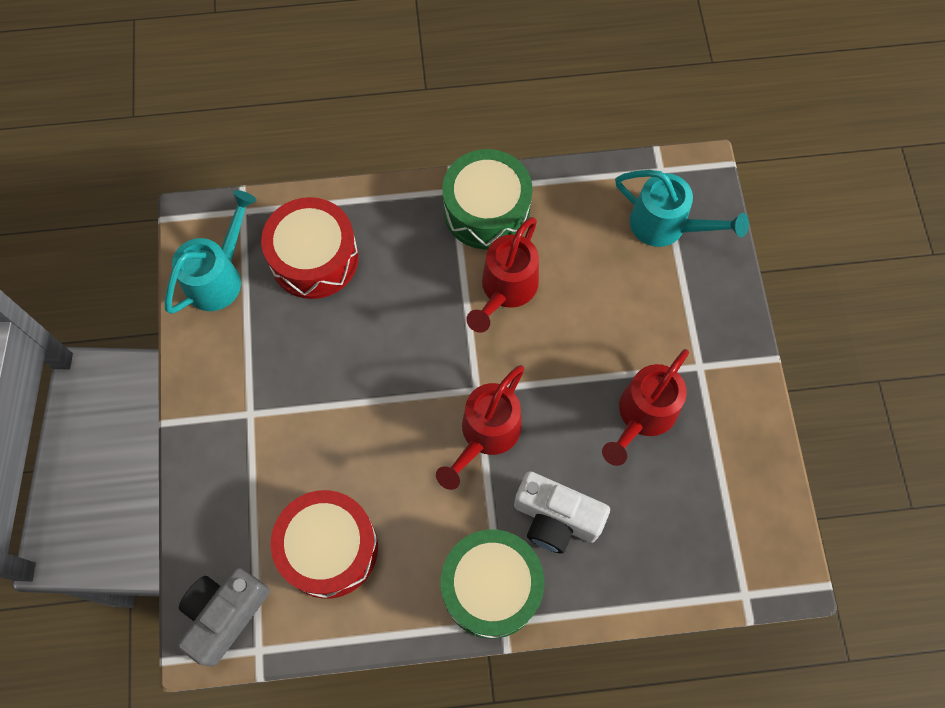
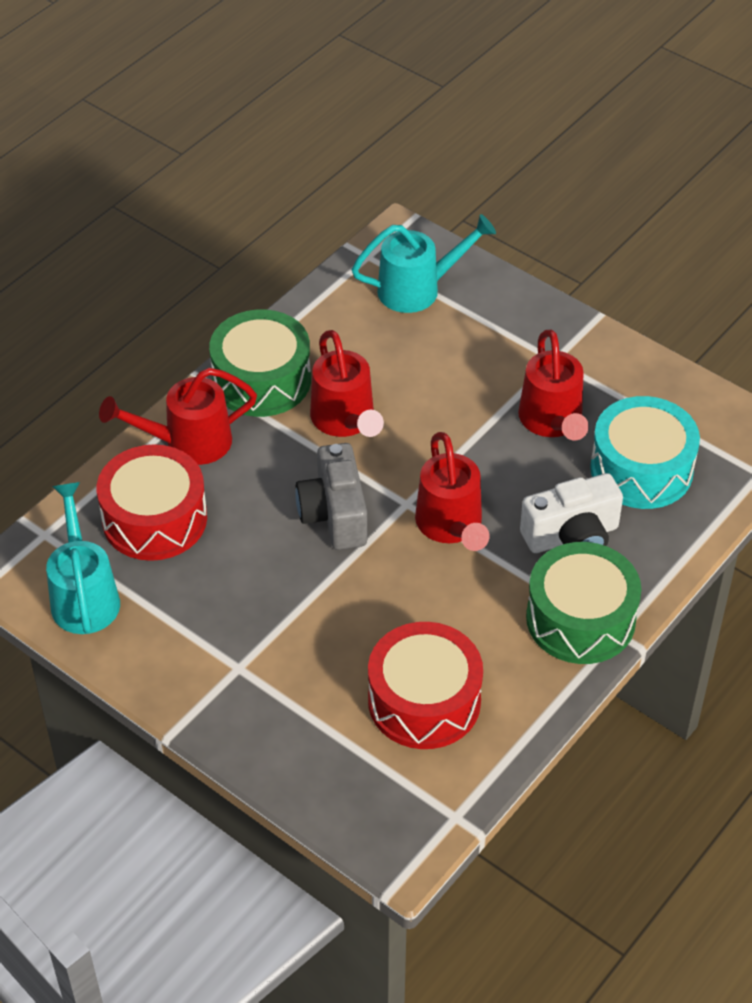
camera: 45 degrees left, 20 degrees down
grey camera [178,568,270,666] -> grey camera moved to [295,443,367,550]
none -> red watering can [99,368,257,465]
none -> turquoise drum [590,396,700,509]

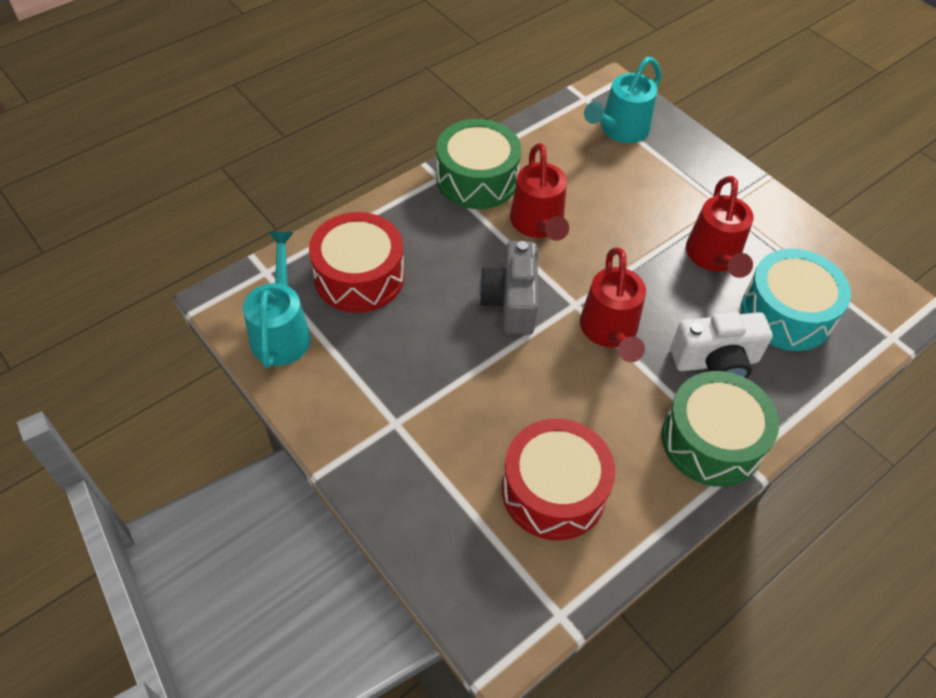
camera: 10 degrees right, 5 degrees up
red watering can [99,368,257,465] -> none
turquoise watering can [351,214,496,313] -> turquoise watering can turned 135 degrees clockwise [584,57,662,143]

